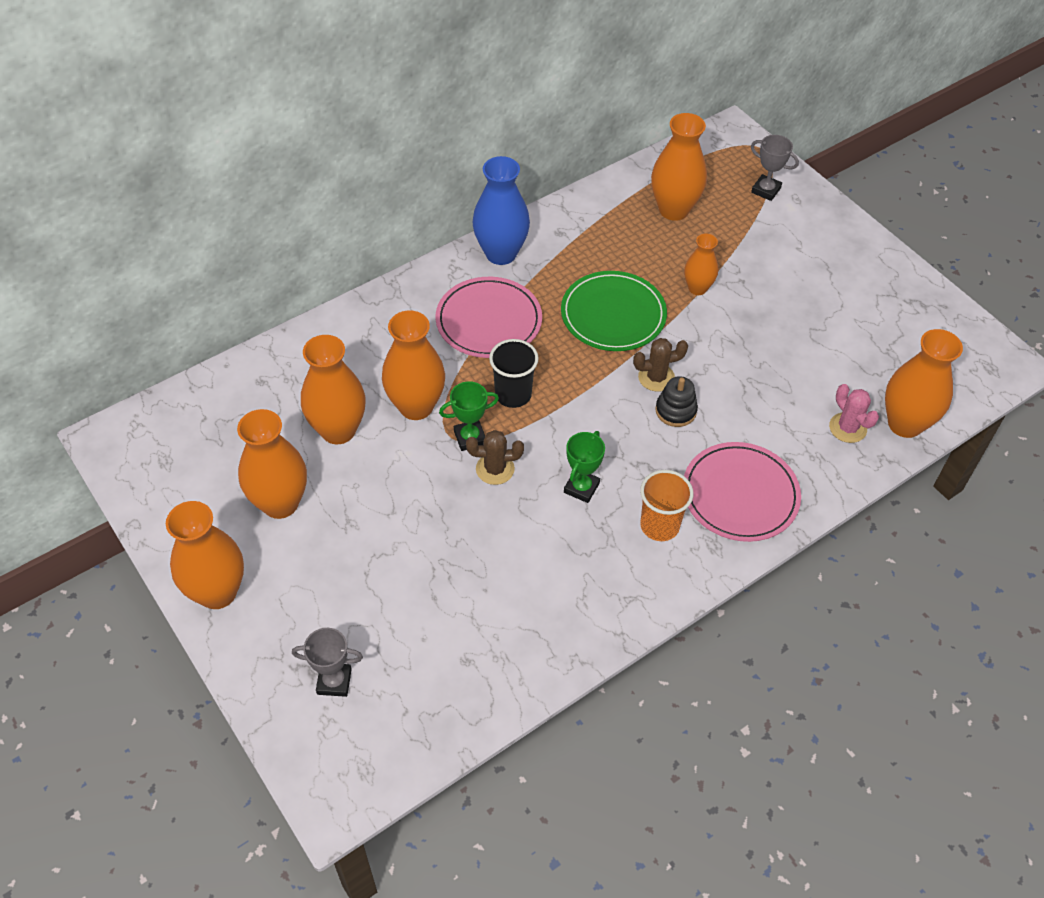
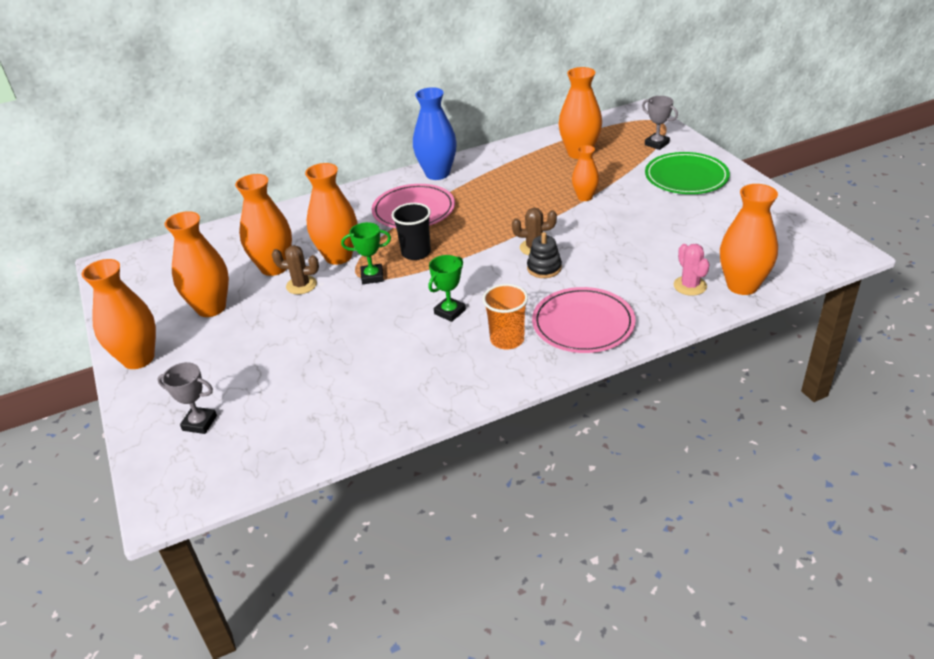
camera: 15 degrees right, 15 degrees down
brown cactus [466,430,524,485] -> brown cactus moved to [272,245,319,295]
green plate [561,271,667,351] -> green plate moved to [645,152,730,194]

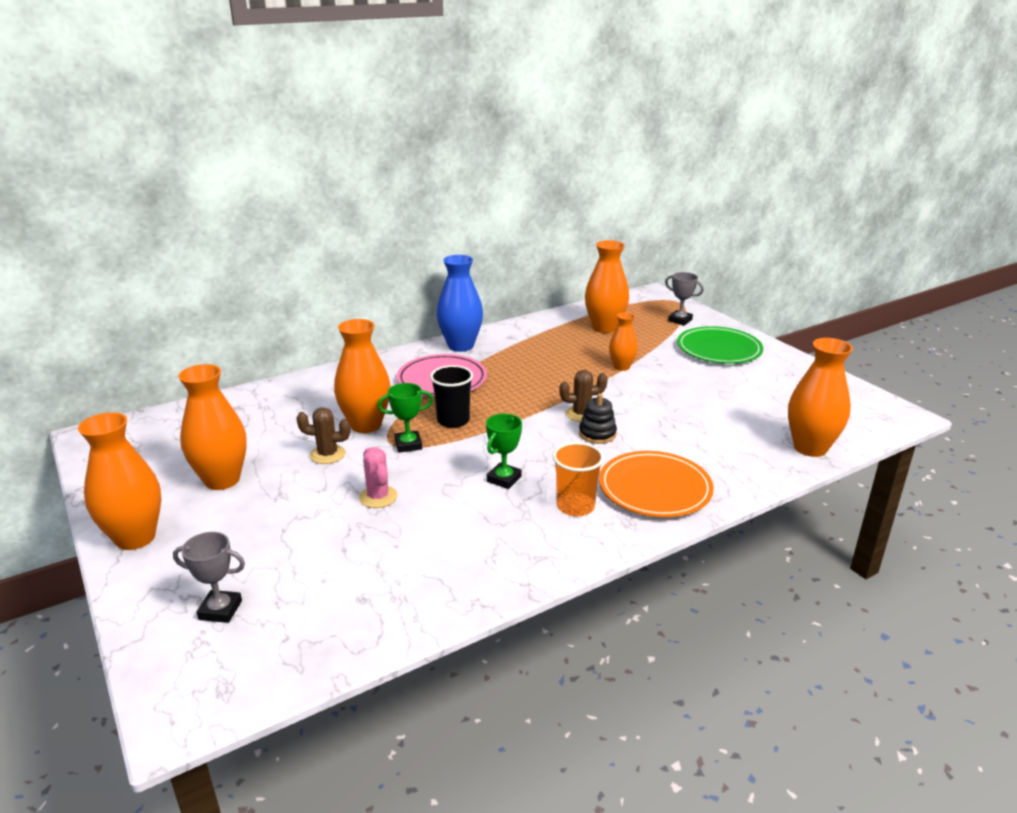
camera: 10 degrees left, 10 degrees down
orange vase [235,174,292,276] -> none
pink plate [532,287,636,353] -> orange plate [599,451,714,517]
pink cactus [674,244,710,296] -> pink cactus moved to [359,447,398,508]

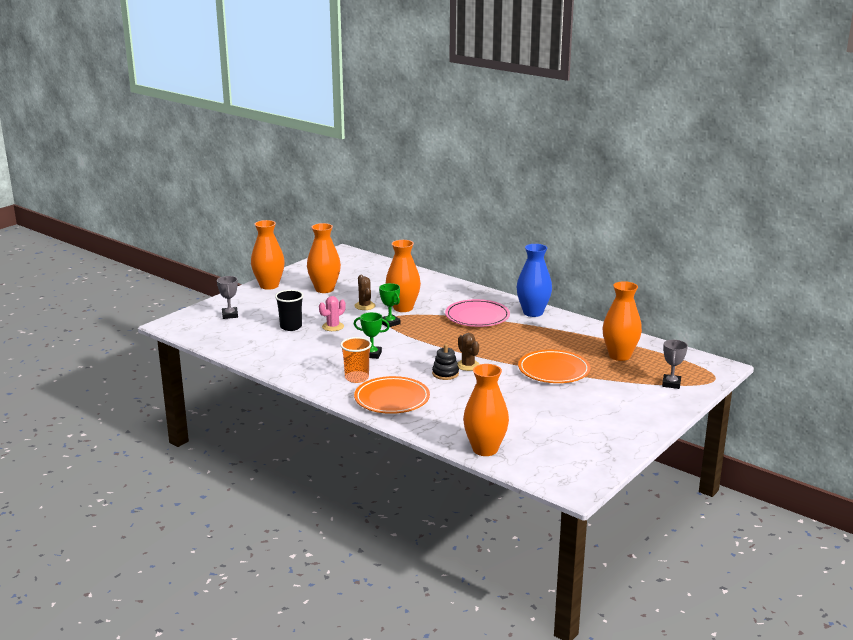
camera: 70 degrees right, 5 degrees down
black cup [430,365,473,428] -> black cup moved to [275,290,304,331]
orange vase [609,312,638,371] -> orange plate [518,350,590,383]
green plate [677,326,763,364] -> none

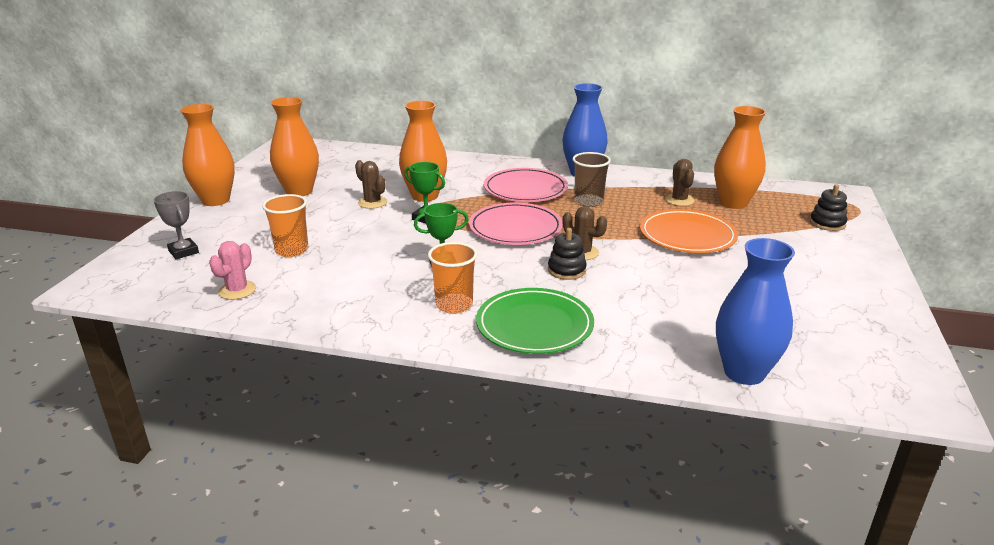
camera: 25 degrees left, 5 degrees up
black cup [275,290,304,331] -> orange cup [262,194,308,257]
pink cactus [319,296,346,331] -> pink cactus moved to [209,241,256,300]
orange plate [354,376,430,414] -> green plate [476,288,594,354]
orange vase [463,364,509,456] -> blue vase [716,238,795,385]
grey trophy [662,340,688,389] -> black stacking toy [810,184,848,231]
none -> pink plate [469,203,563,245]
none -> brown cup [572,152,611,207]
none -> brown cactus [665,159,695,206]

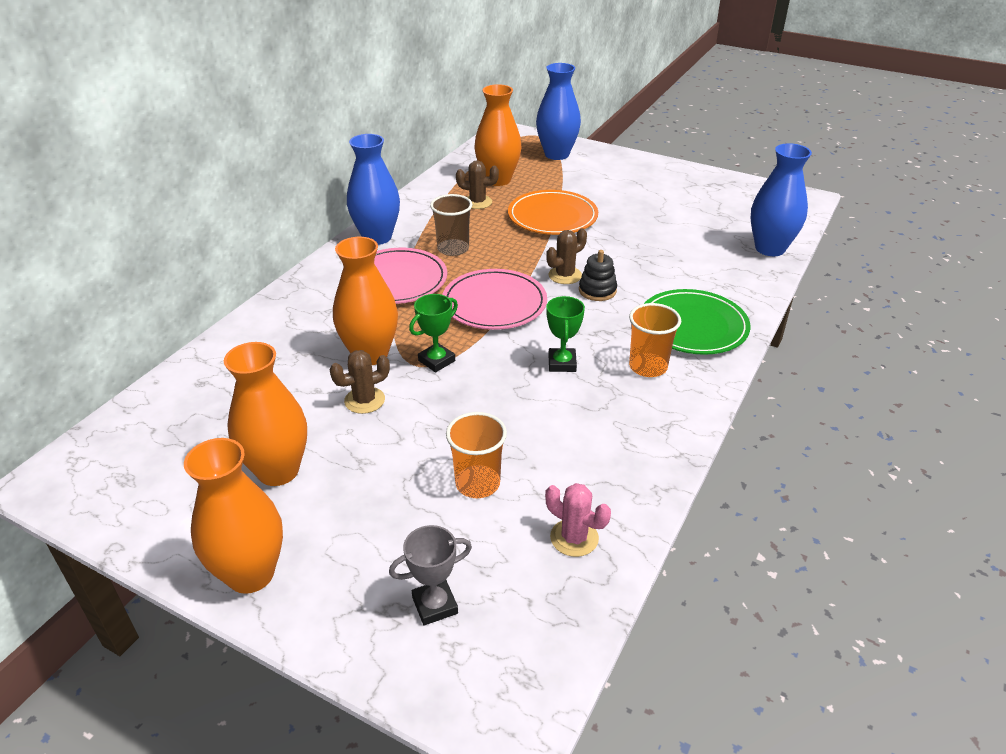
camera: 75 degrees left, 10 degrees up
black stacking toy [810,184,848,231] -> blue vase [536,63,581,160]

